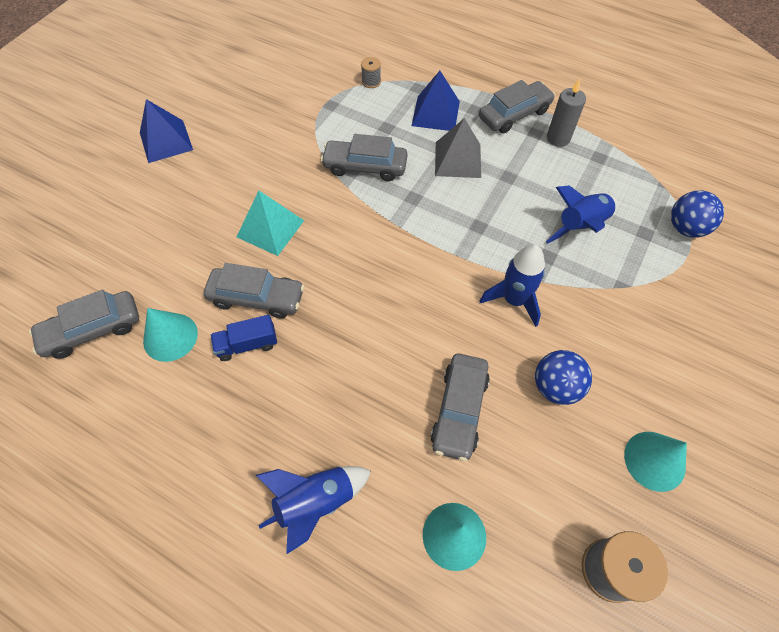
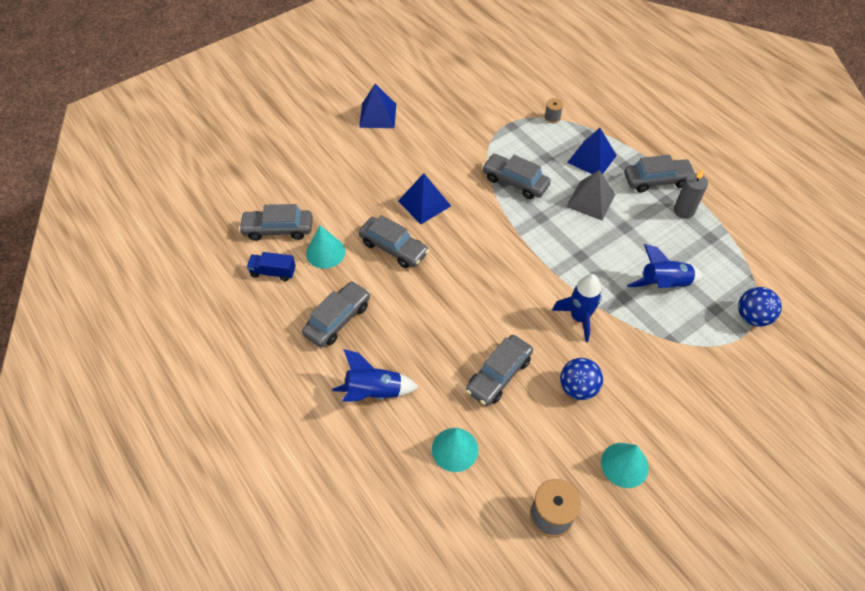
camera: 25 degrees right, 5 degrees down
blue truck [211,315,277,361] -> blue truck moved to [247,252,296,281]
turquoise pyramid [237,191,304,256] -> blue pyramid [398,173,451,224]
none -> grey car [302,281,370,347]

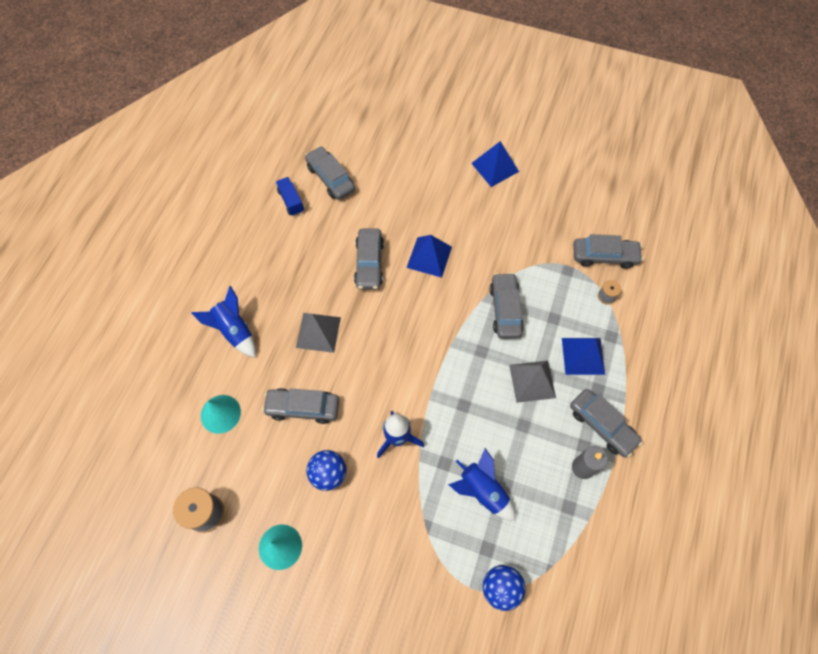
camera: 55 degrees right, 10 degrees up
grey car [302,281,370,347] -> grey car moved to [573,234,643,269]
turquoise cone [306,225,345,269] -> none
none -> grey pyramid [296,313,341,353]

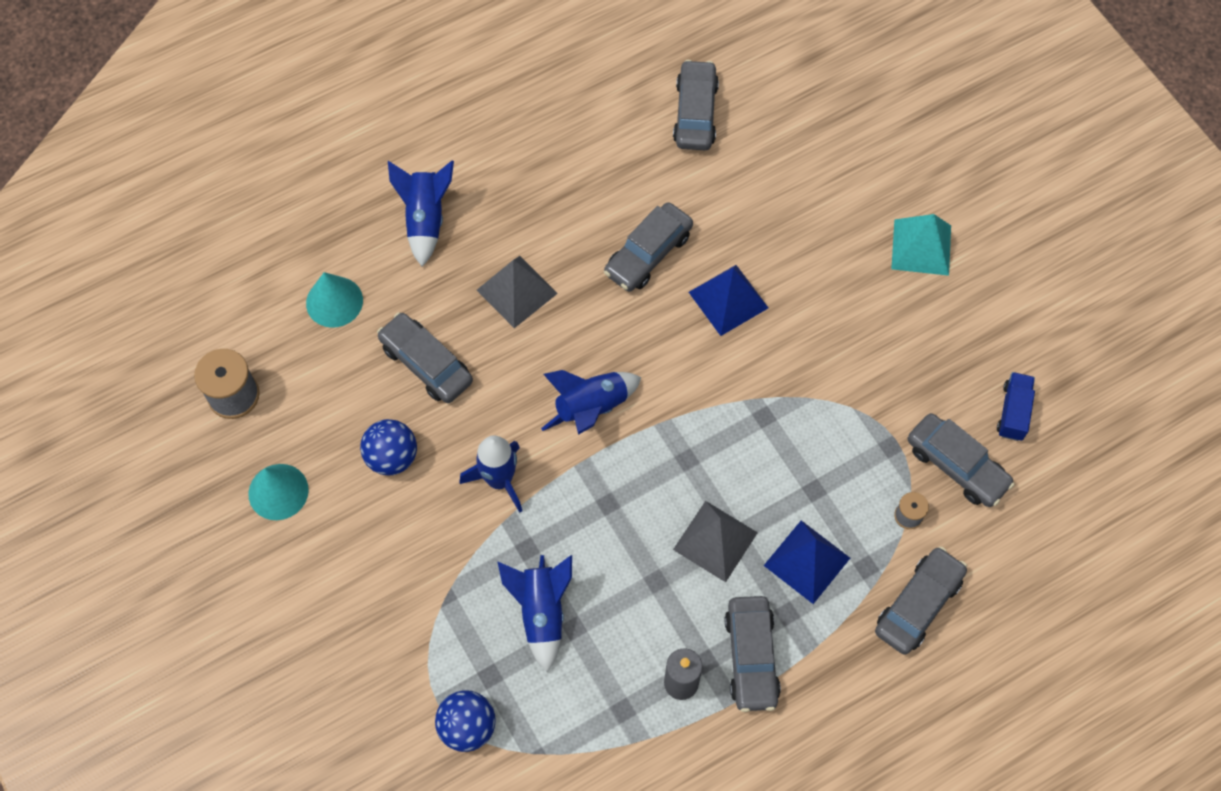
camera: 40 degrees right, 0 degrees up
blue truck [276,177,304,216] -> blue truck moved to [997,372,1035,441]
blue pyramid [471,141,519,187] -> turquoise pyramid [891,214,951,276]
grey car [490,273,524,339] -> grey car moved to [875,546,967,654]
none -> blue rocket [541,370,641,435]

